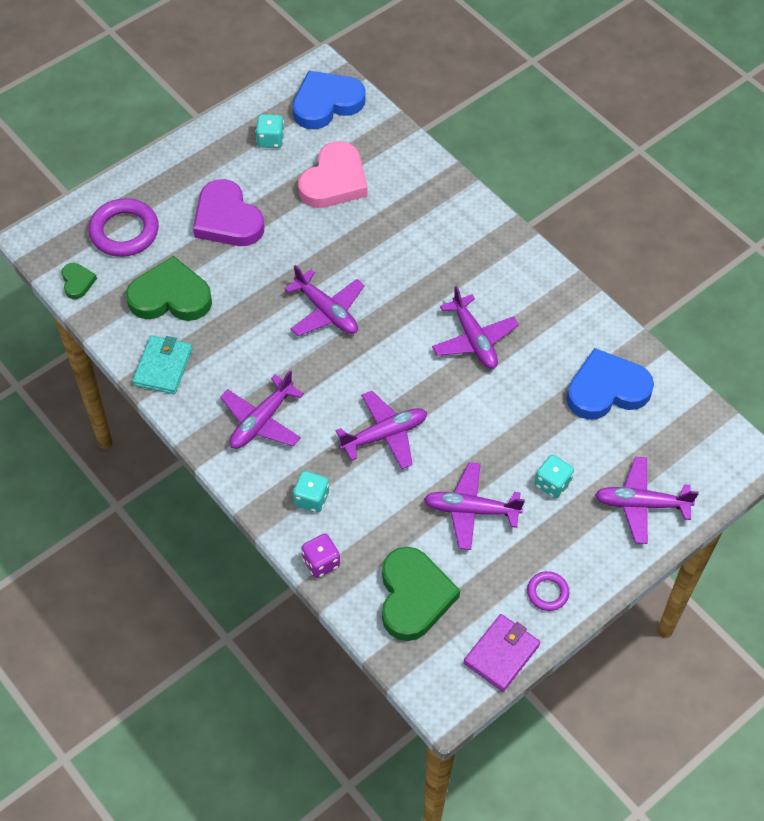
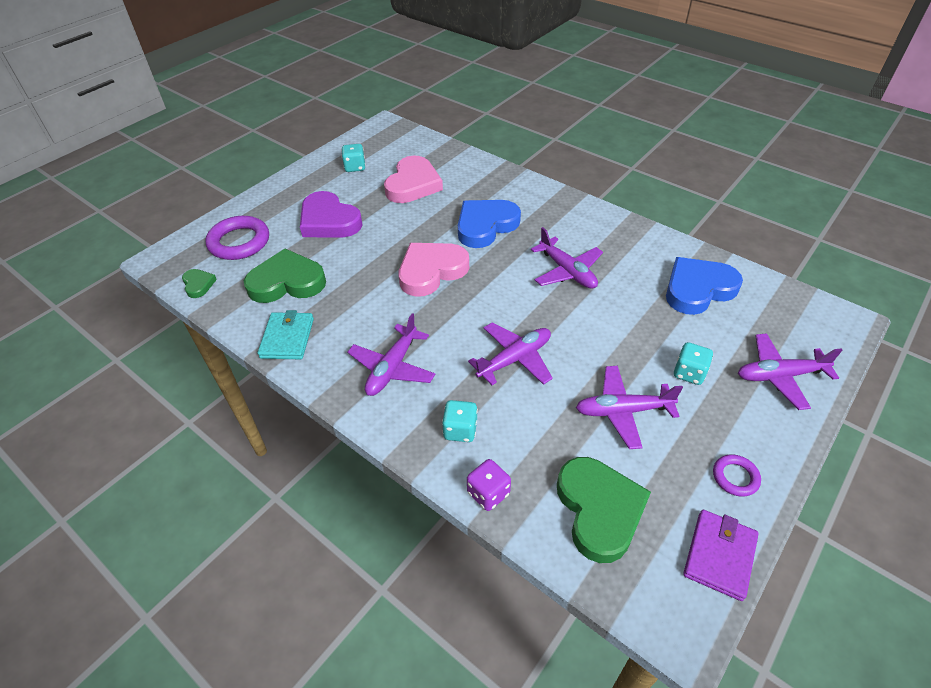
camera: 10 degrees left, 10 degrees down
purple plane [284,265,365,336] -> pink heart [399,243,469,297]
blue heart [292,71,365,129] -> blue heart moved to [458,200,521,248]

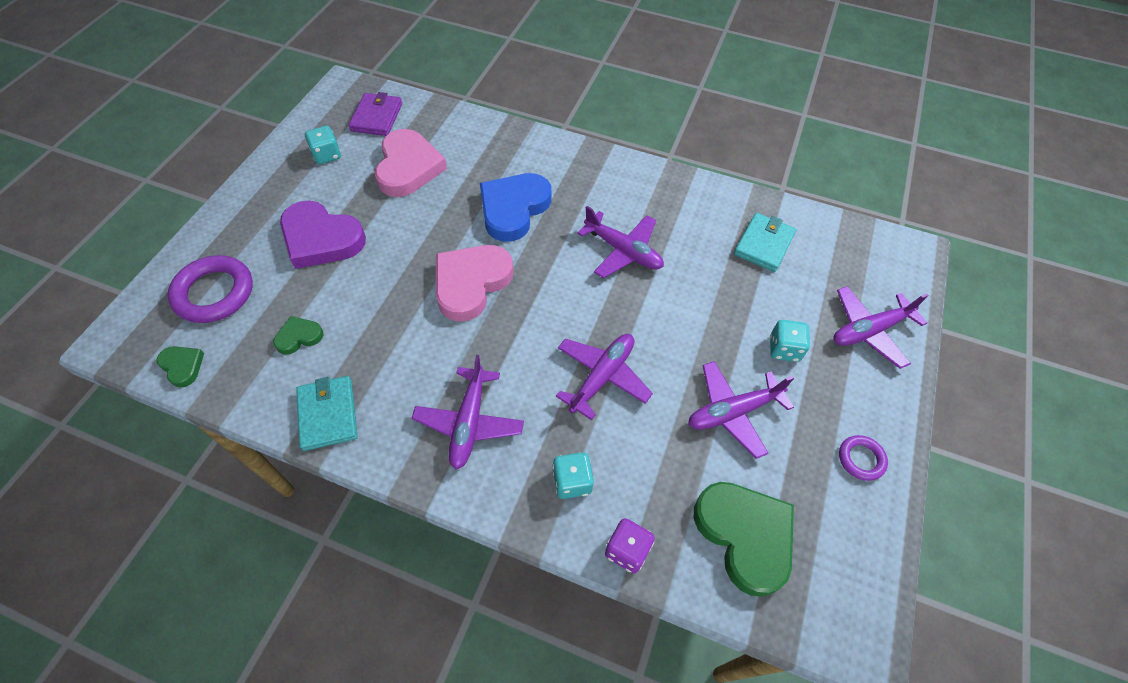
camera: 20 degrees left, 10 degrees up
green heart [244,249,326,303] -> green heart [273,316,323,355], size x0.48
blue heart [666,257,743,315] -> turquoise wallet [734,213,797,272]
purple wallet [683,510,759,601] -> purple wallet moved to [349,92,402,136]

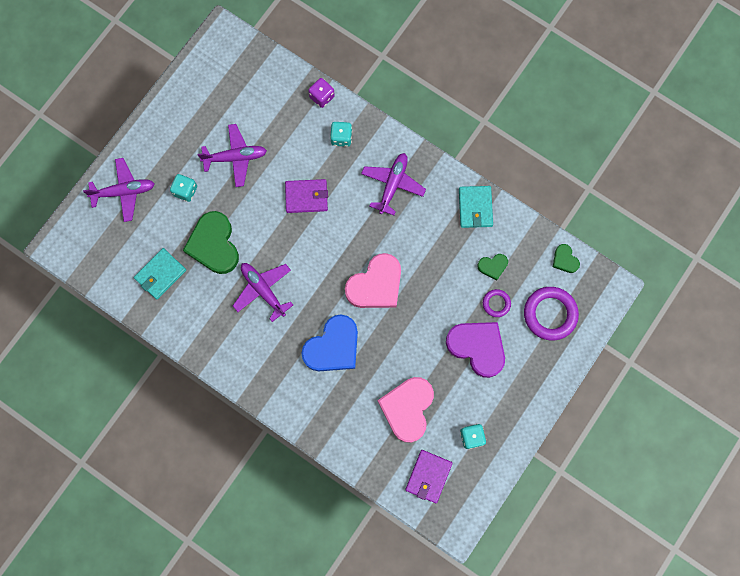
camera: 165 degrees left, 20 degrees up
purple plane [556,334,653,420] -> purple wallet [285,179,328,213]
green heart [694,482,794,597] -> green heart moved to [183,211,239,274]
purple ring [839,435,888,481] -> purple ring moved to [483,289,511,317]

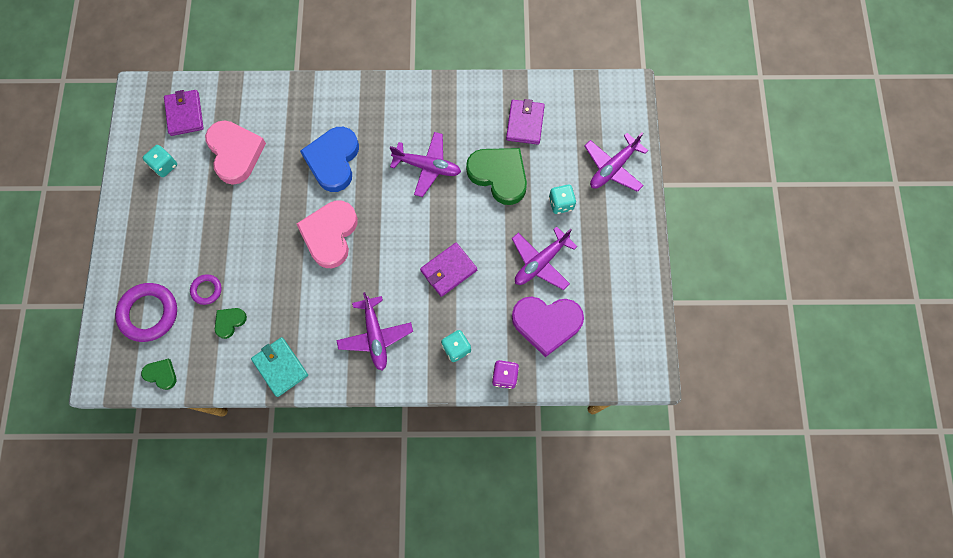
camera: 145 degrees right, 5 degrees down
turquoise wallet [134,248,186,300] -> purple wallet [506,99,545,145]
purple heart [446,322,505,378] -> purple heart moved to [512,296,584,357]

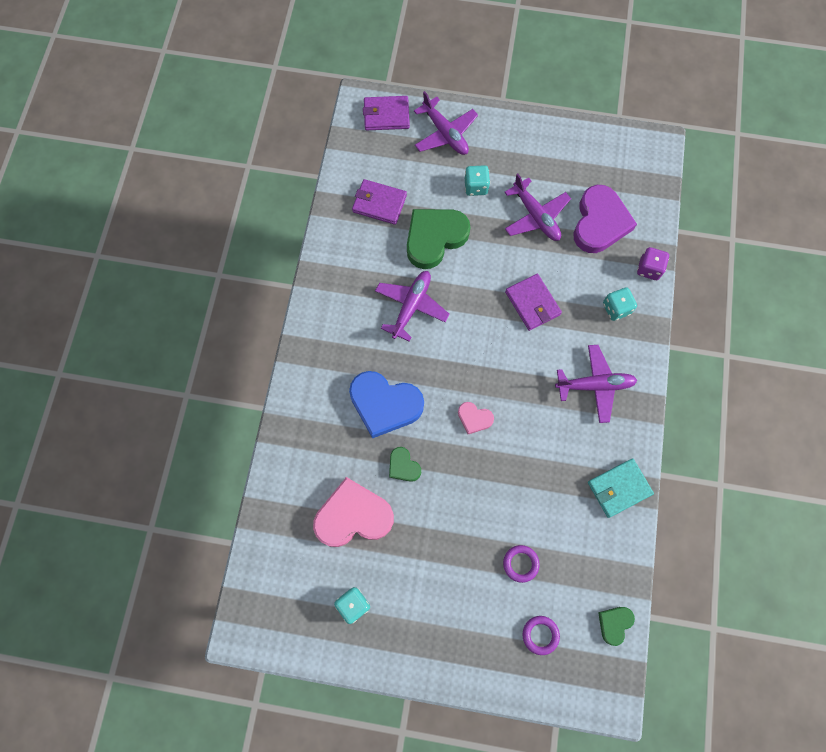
camera: 80 degrees left, 0 degrees up
purple ring [115,283,177,342] -> purple ring [523,616,560,655], size x0.52
purple wallet [164,90,204,136] -> purple wallet moved to [363,96,410,130]
green heart [215,308,247,339] -> green heart moved to [389,447,421,482]
pink heart [297,200,358,268] -> pink heart [458,402,494,434], size x0.48

